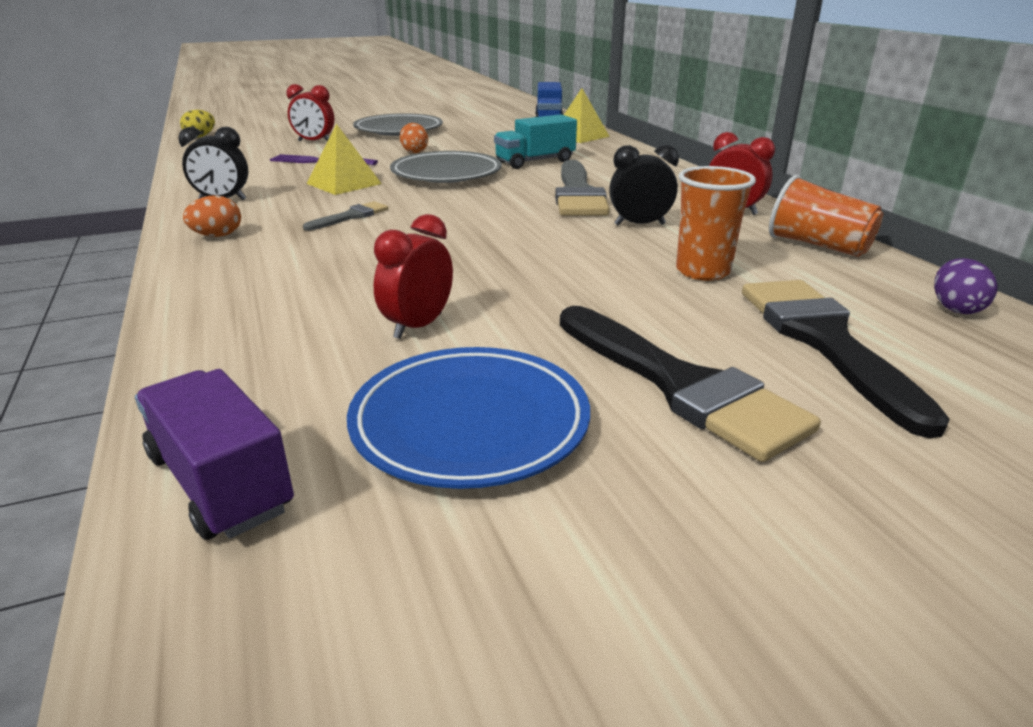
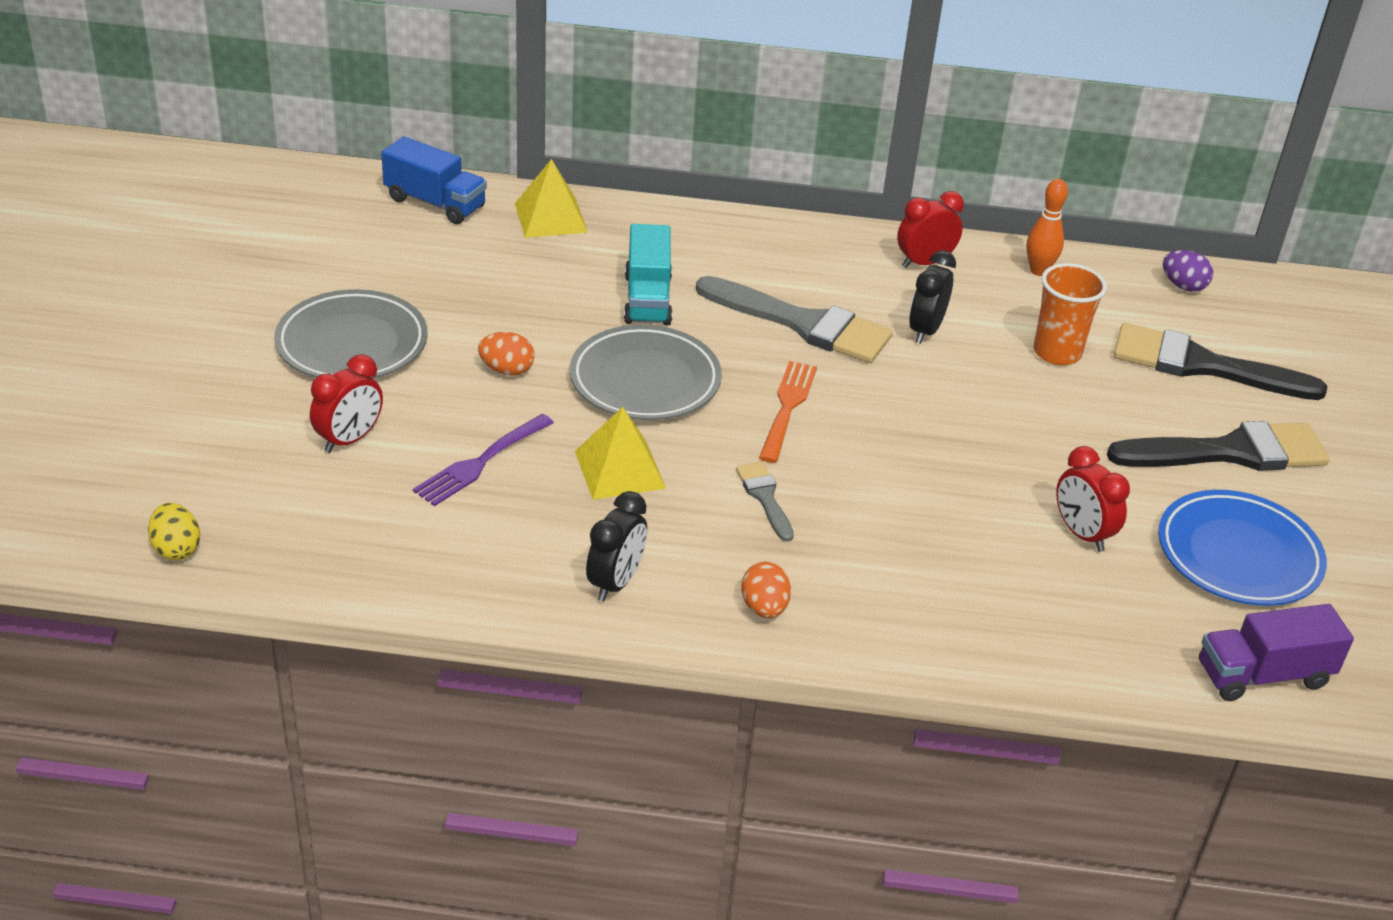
camera: 65 degrees left, 10 degrees up
orange cup [769,175,883,257] -> orange bowling pin [1026,179,1068,276]
none -> orange fork [759,361,817,463]

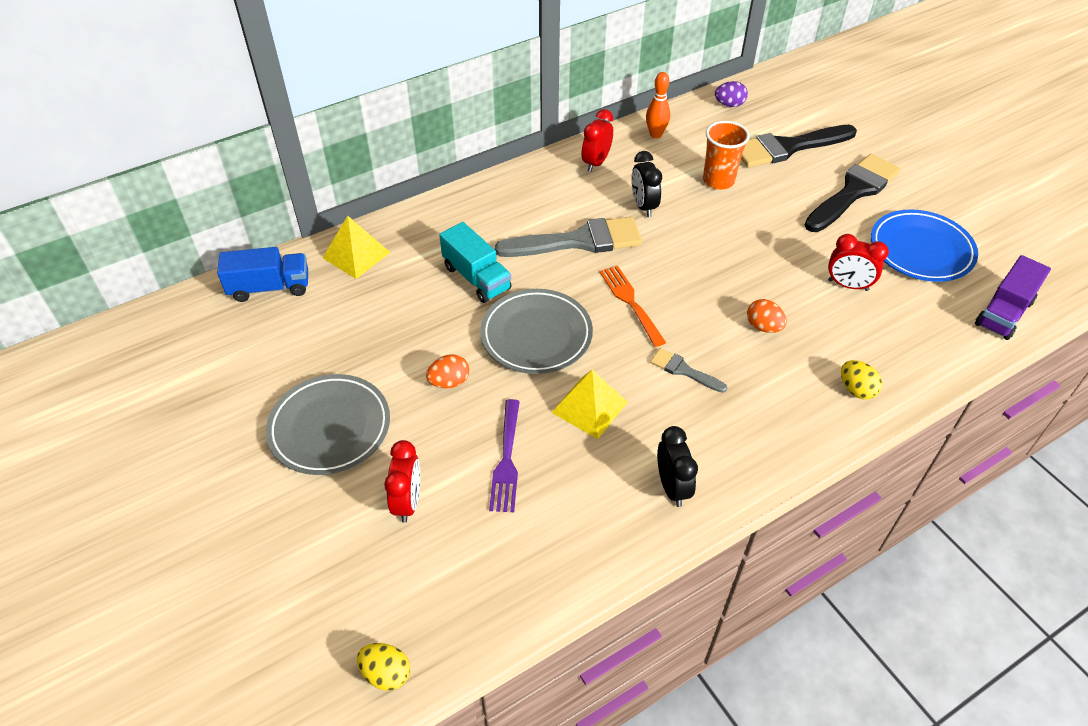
camera: 35 degrees left, 10 degrees up
orange egg [741,562,791,618] -> orange egg moved to [747,299,787,333]
none -> yellow egg [841,360,882,399]

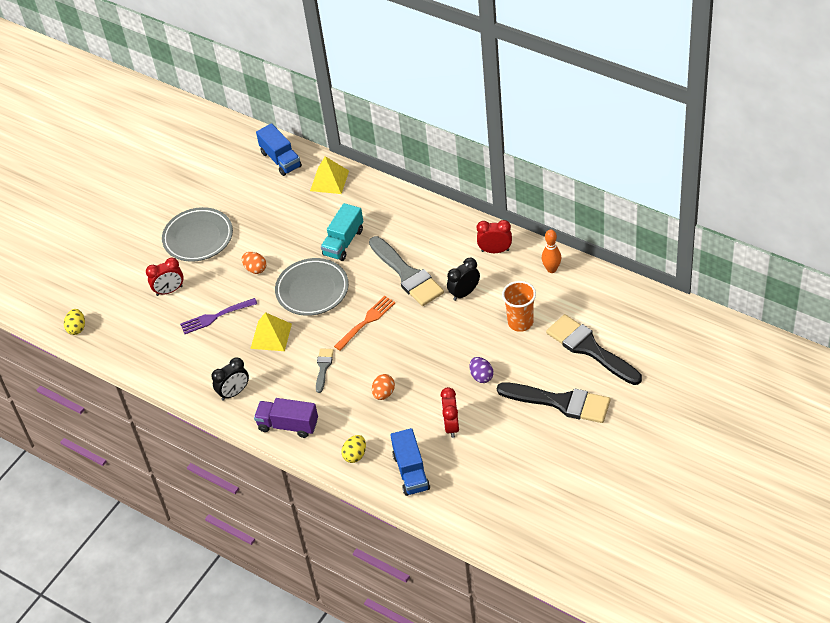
camera: 70 degrees right, 0 degrees up
purple egg [715,81,748,107] -> purple egg moved to [470,357,493,383]
blue plate [871,209,978,282] -> none
purple truck [975,255,1051,340] -> purple truck moved to [254,398,318,438]
none -> blue truck [391,428,430,496]

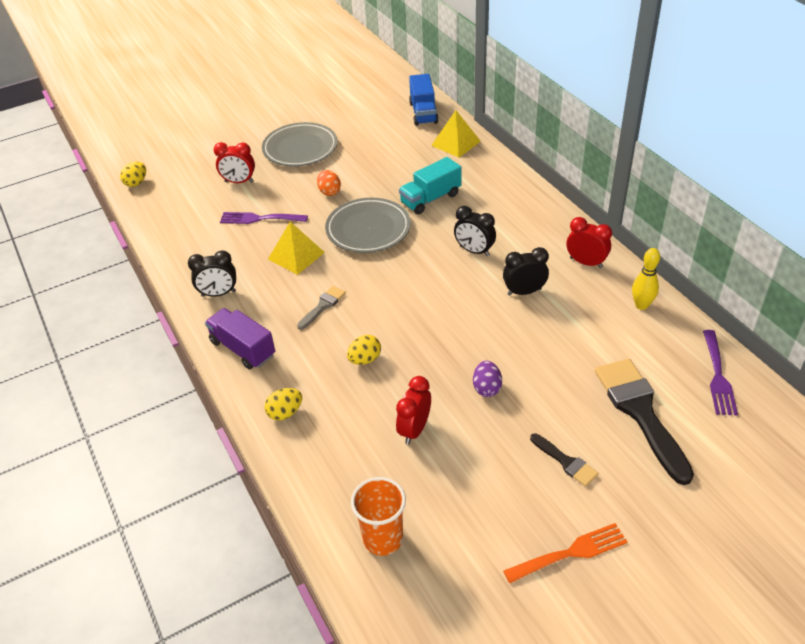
camera: 25 degrees right, 5 degrees down
orange fork [334,296,396,351] -> orange fork moved to [503,523,627,583]
grey brush [369,236,444,306] -> black clock [454,206,496,256]
orange egg [372,374,395,400] -> yellow egg [347,335,381,365]
blue truck [391,428,430,496] -> none
black brush [497,382,610,423] -> black brush [530,433,599,487], size x0.49
orange cup [502,281,536,332] -> orange cup moved to [351,477,406,556]
orange bowling pin [542,229,561,273] -> yellow bowling pin [632,248,660,310]
none -> purple fork [703,330,738,415]

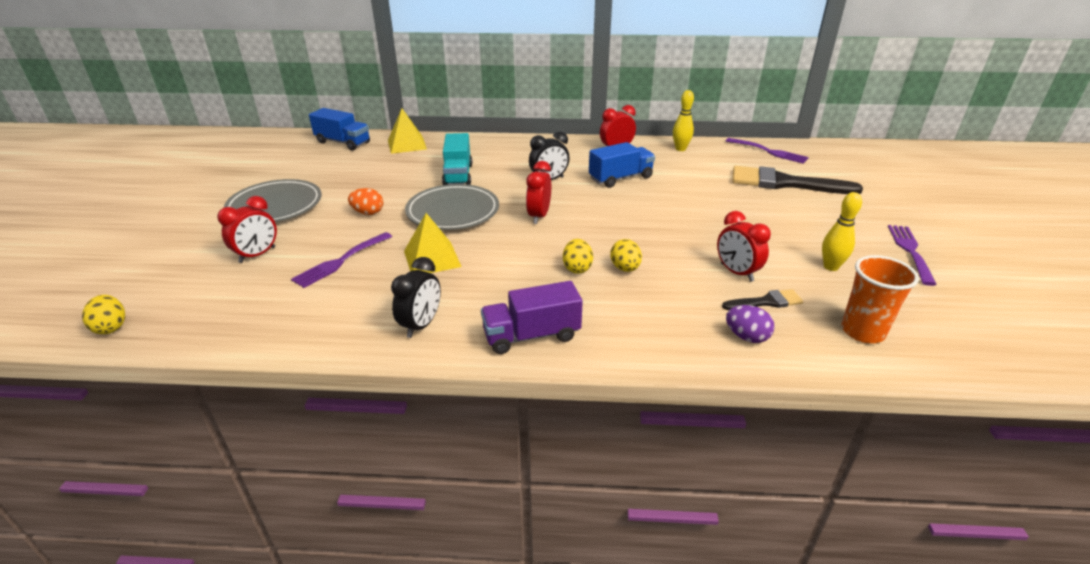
camera: 60 degrees left, 10 degrees down
yellow egg [265,388,302,421] -> yellow egg moved to [563,239,593,274]
grey brush [297,286,346,330] -> none
purple egg [473,361,502,397] -> purple egg moved to [726,305,774,343]
black clock [503,247,549,296] -> blue truck [589,142,655,188]
orange fork [503,523,627,583] -> purple fork [888,225,937,286]
black brush [530,433,599,487] -> black brush moved to [722,289,803,310]
none -> red clock [526,161,551,224]
none -> yellow bowling pin [822,192,862,271]

